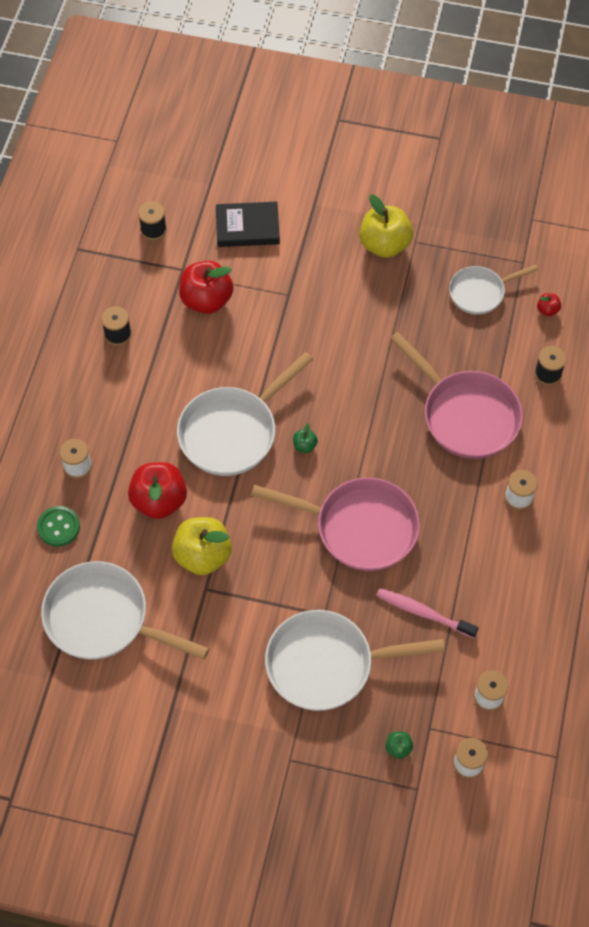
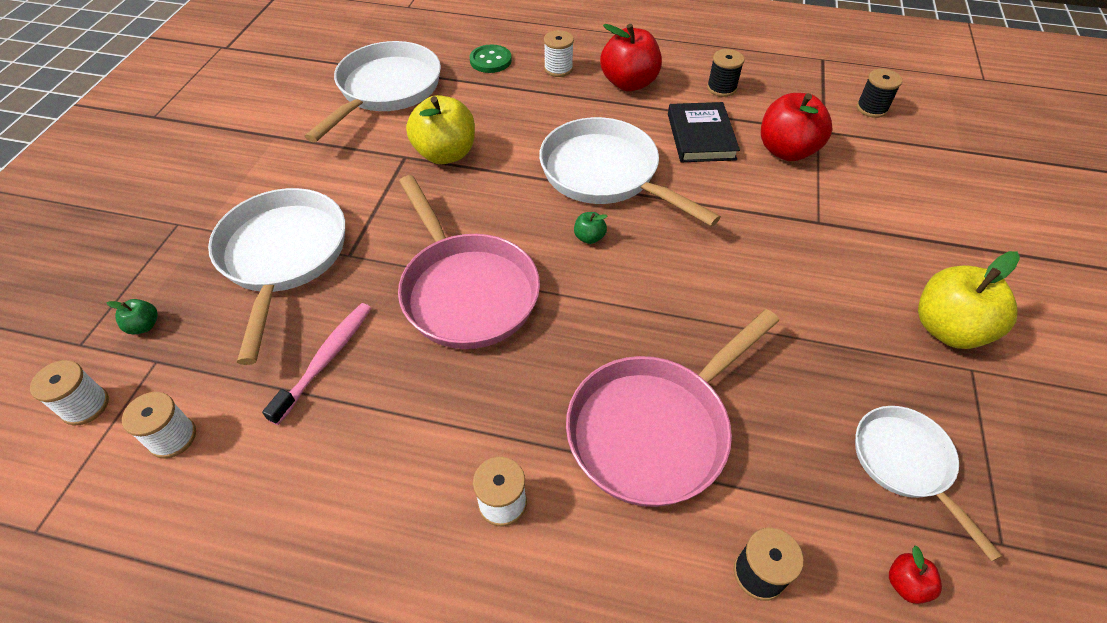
camera: 90 degrees right, 10 degrees down
red apple [128,462,187,519] -> red apple moved to [600,24,662,91]
black book [216,202,280,247] -> black book moved to [668,102,740,162]
pink pan [251,478,420,571] -> pink pan turned 45 degrees counterclockwise [398,175,540,349]

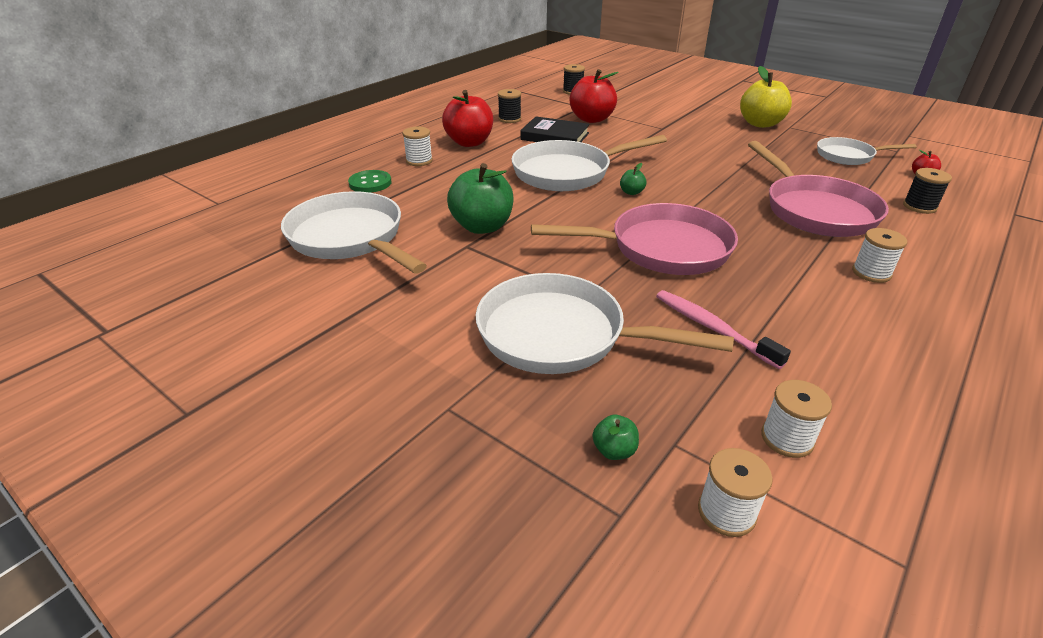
camera: 65 degrees left, 15 degrees down
yellow apple [406,95,475,164] -> green apple [447,163,514,234]

